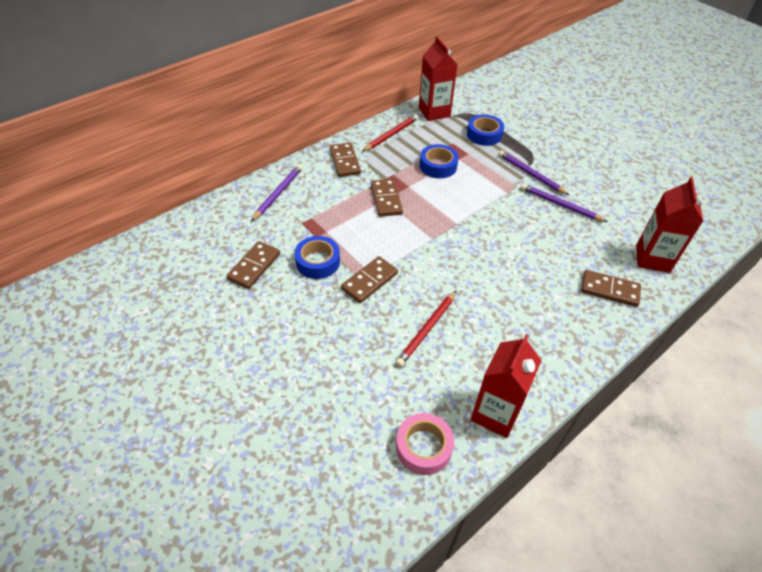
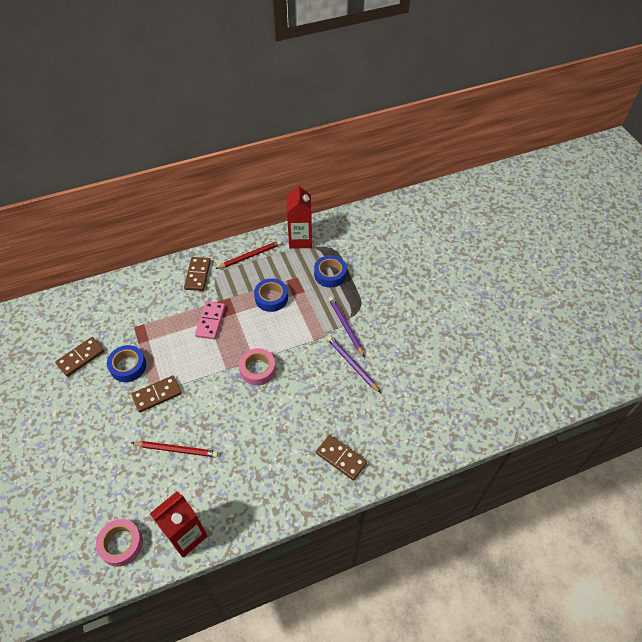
camera: 20 degrees right, 5 degrees up
purple pencil [251,165,302,221] -> none
brown domino [371,179,403,217] -> pink domino [195,301,226,339]
red pencil [395,290,457,367] -> red pencil turned 135 degrees counterclockwise [131,441,218,457]
red carton [636,177,703,273] -> none
none -> pink tape [239,348,276,386]

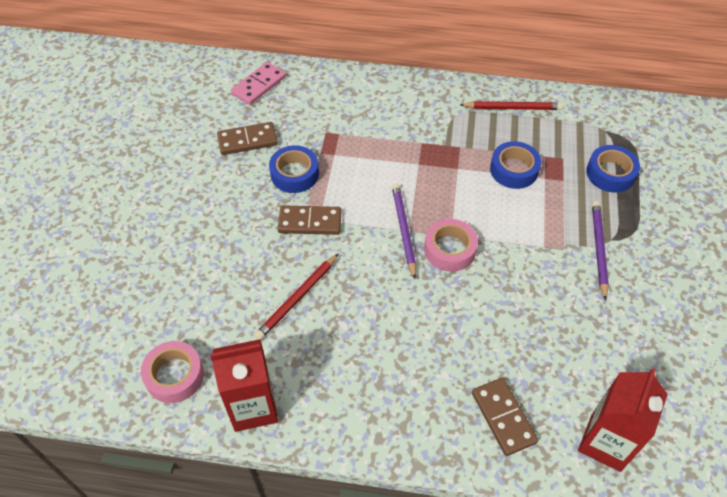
camera: 30 degrees right, 0 degrees up
red pencil [131,441,218,457] -> red pencil turned 90 degrees clockwise [254,253,339,340]
brown domino [184,257,211,291] -> none
pink domino [195,301,226,339] -> pink domino moved to [231,62,286,105]
red carton [287,183,312,249] -> red carton moved to [578,368,668,472]
purple pencil [327,336,381,393] -> purple pencil moved to [392,183,416,279]

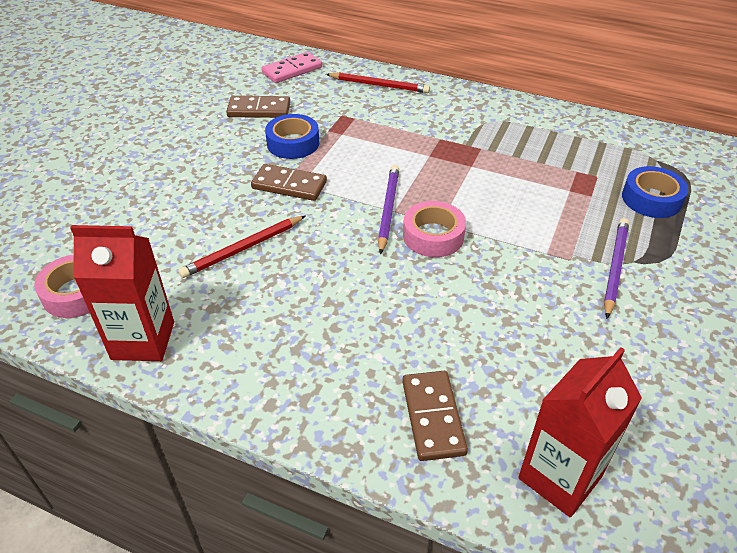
camera: 15 degrees right, 10 degrees down
red pencil [460,101,563,110] -> red pencil moved to [326,72,430,93]
blue tape [490,141,541,189] -> none

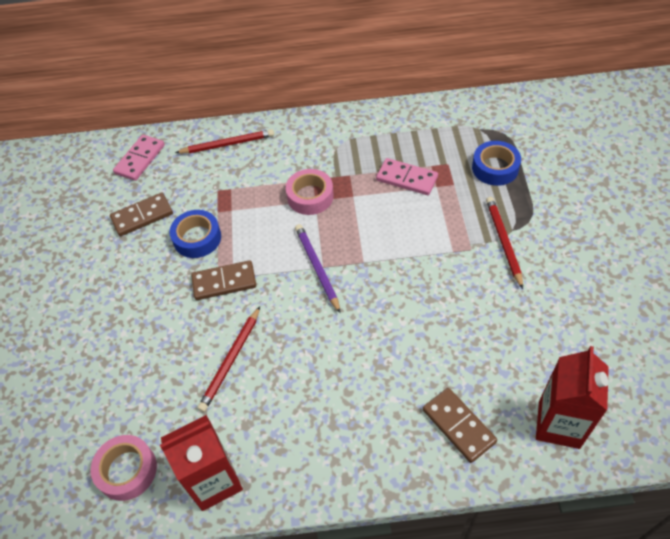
camera: 25 degrees left, 10 degrees up
pink tape [403,201,466,257] -> pink tape moved to [286,169,334,215]
purple pencil [604,218,629,319] -> red pencil [486,197,523,289]
none -> pink domino [376,158,438,195]

